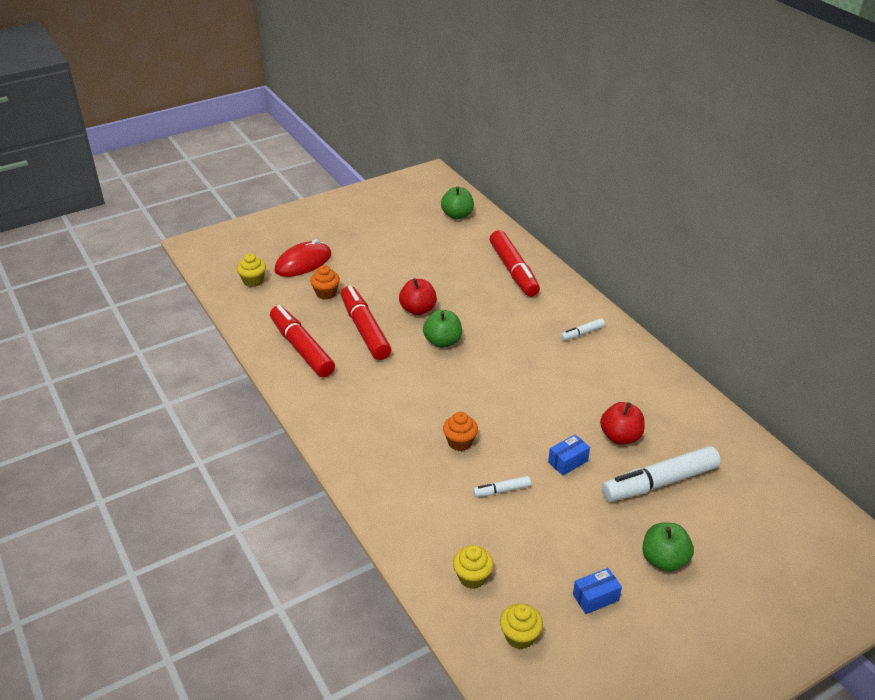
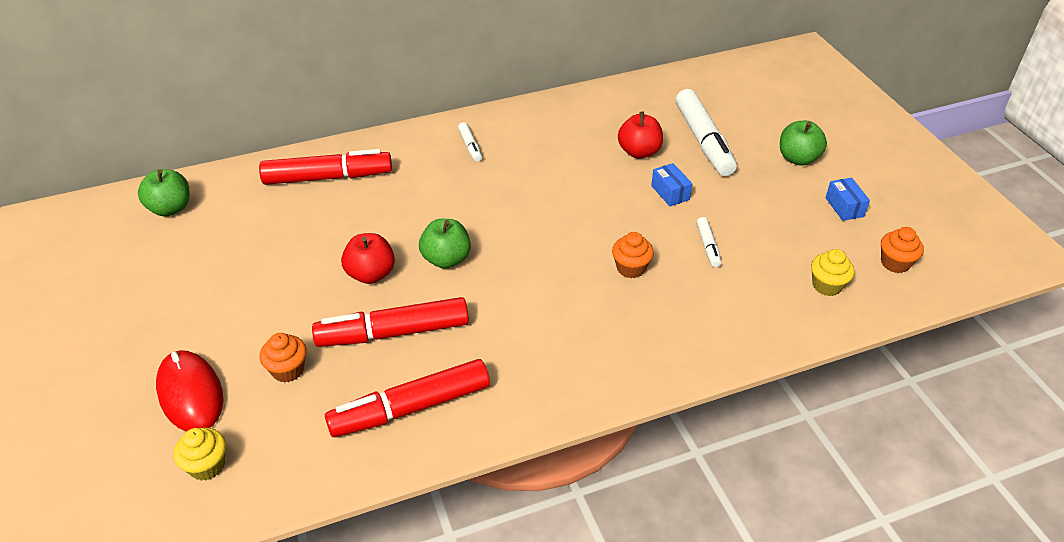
camera: 80 degrees left, 5 degrees up
yellow cupcake [500,603,543,649] -> orange cupcake [881,227,924,273]

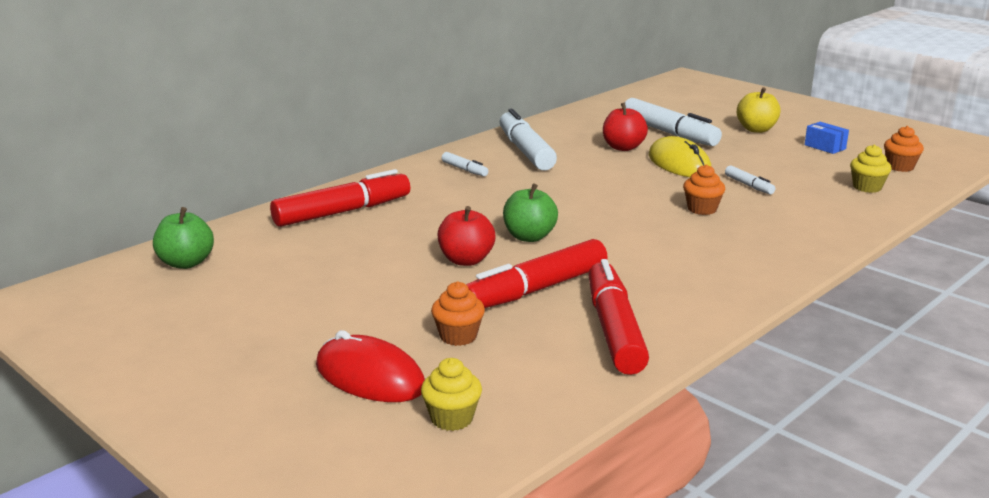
camera: 25 degrees left, 20 degrees down
red marker [325,359,490,437] -> red marker turned 135 degrees clockwise [588,259,649,375]
blue box [651,163,692,206] -> yellow mouse [649,136,711,177]
green apple [780,121,827,166] -> yellow apple [737,87,781,133]
none -> white marker [500,109,557,170]

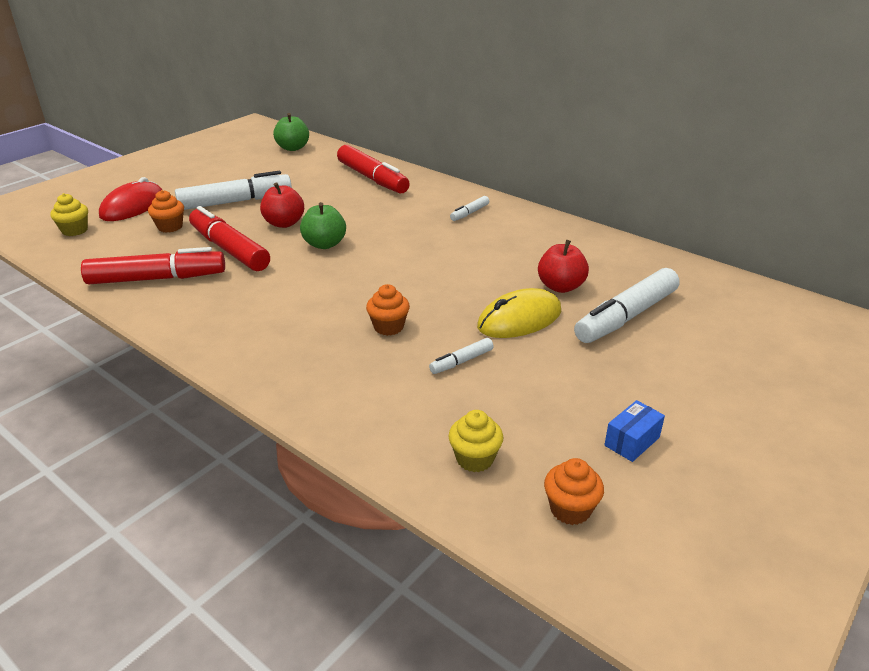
camera: 85 degrees right, 10 degrees up
white marker [500,109,557,170] -> white marker moved to [175,171,292,210]
yellow apple [737,87,781,133] -> none

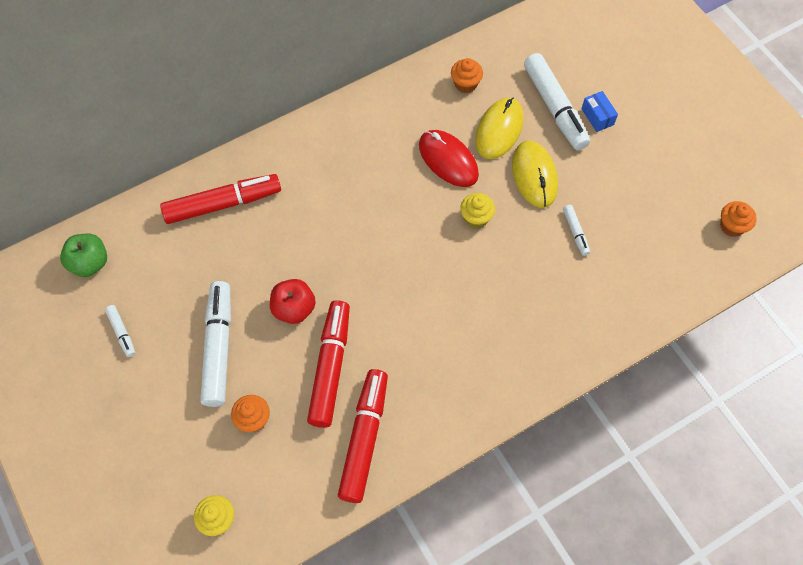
camera: 70 degrees left, 30 degrees up
red mouse [99,177,162,221] -> red mouse moved to [419,130,479,187]
red marker [189,206,270,271] -> red marker turned 120 degrees clockwise [307,300,350,428]
green apple [300,202,346,249] -> none
orange cupcake [366,284,410,336] -> orange cupcake moved to [451,58,483,93]
yellow cupcake [449,410,503,472] -> yellow cupcake moved to [460,193,495,229]
white marker [450,196,490,221] -> white marker moved to [105,305,135,357]
red apple [538,240,589,293] -> yellow mouse [476,98,523,159]
blue box [605,400,665,462] -> blue box moved to [582,91,618,132]

